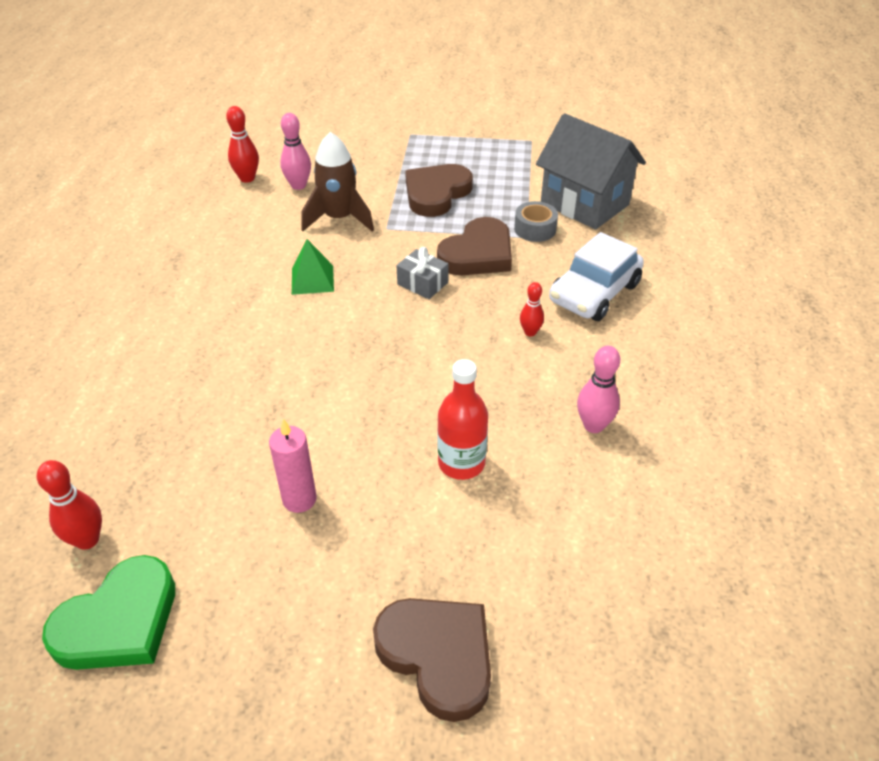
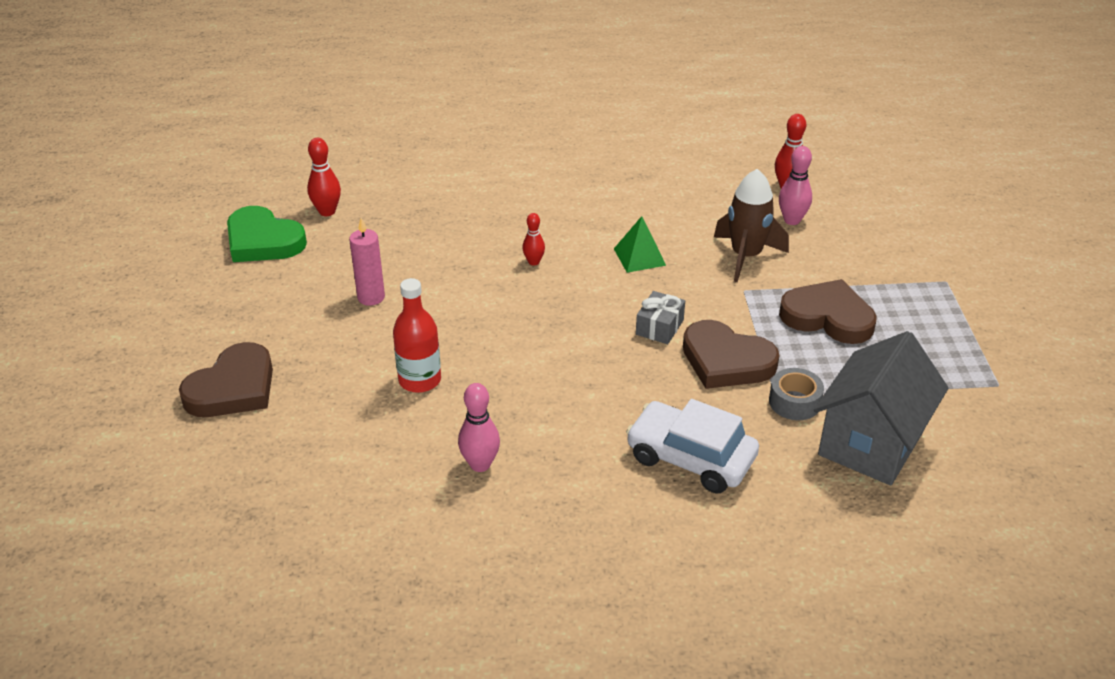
camera: 80 degrees right, 5 degrees down
red bowling pin [520,282,544,336] -> red bowling pin moved to [522,213,545,266]

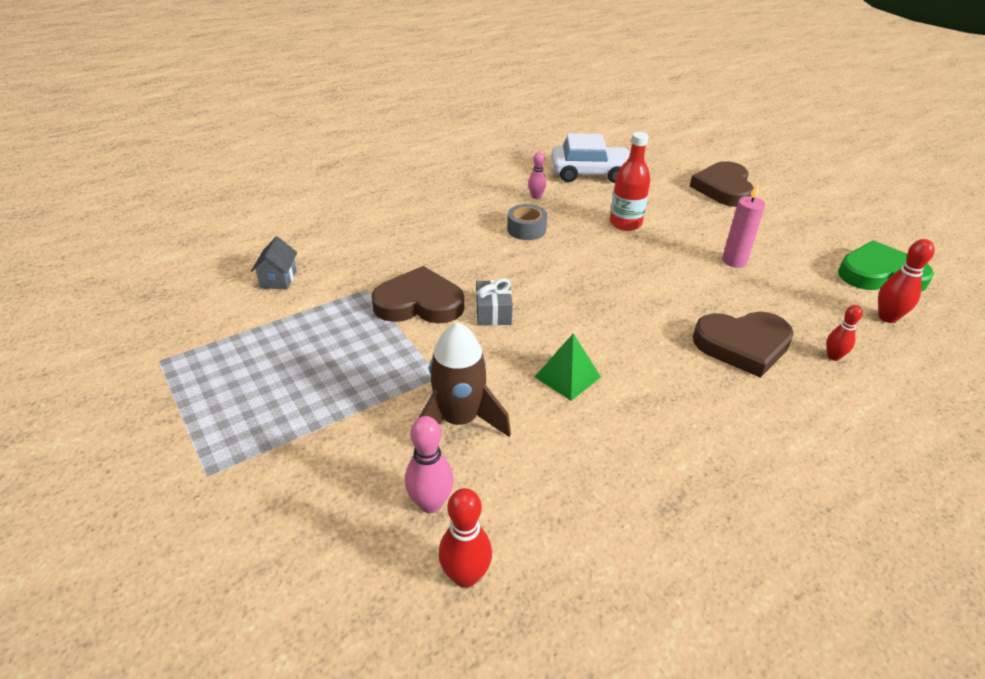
camera: 150 degrees right, 0 degrees up
pink bowling pin [458,383,500,472] -> pink bowling pin [528,152,547,199], size x0.66
red bowling pin [522,213,545,266] -> red bowling pin moved to [827,305,863,361]
white car [626,399,759,494] -> white car moved to [551,133,631,183]
grey tape [769,368,824,420] -> grey tape moved to [507,204,547,240]
brown heart [779,279,877,344] -> brown heart moved to [693,312,794,378]
grey house [814,331,948,485] -> grey house [251,237,297,289], size x0.43

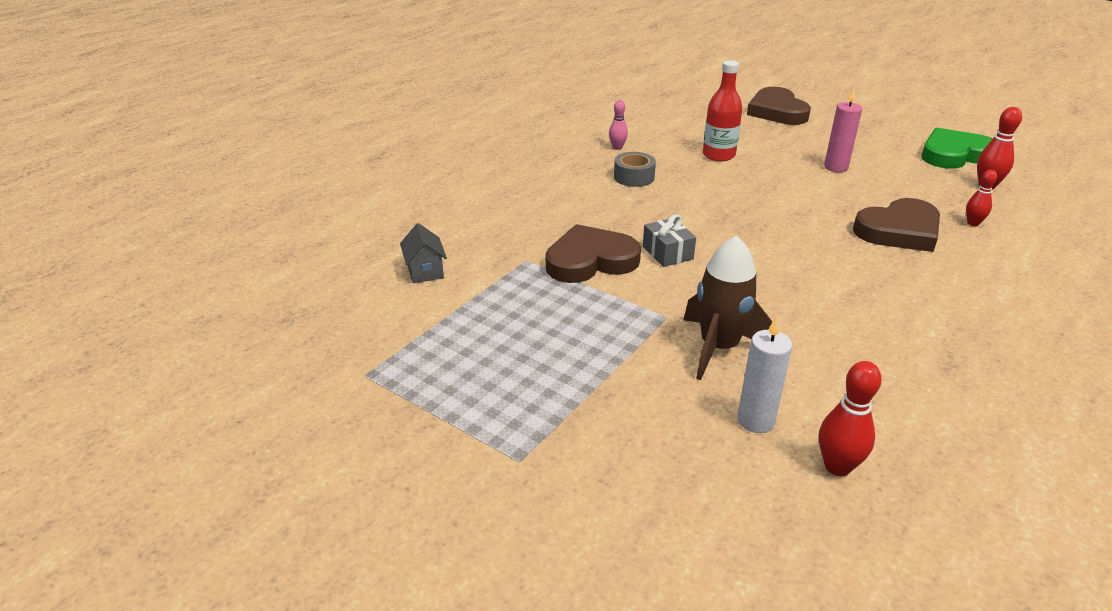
camera: 20 degrees left, 5 degrees down
pink bowling pin [405,416,454,513] -> white candle [737,314,792,433]
green pyramid [535,333,601,401] -> none
white car [551,133,631,183] -> none

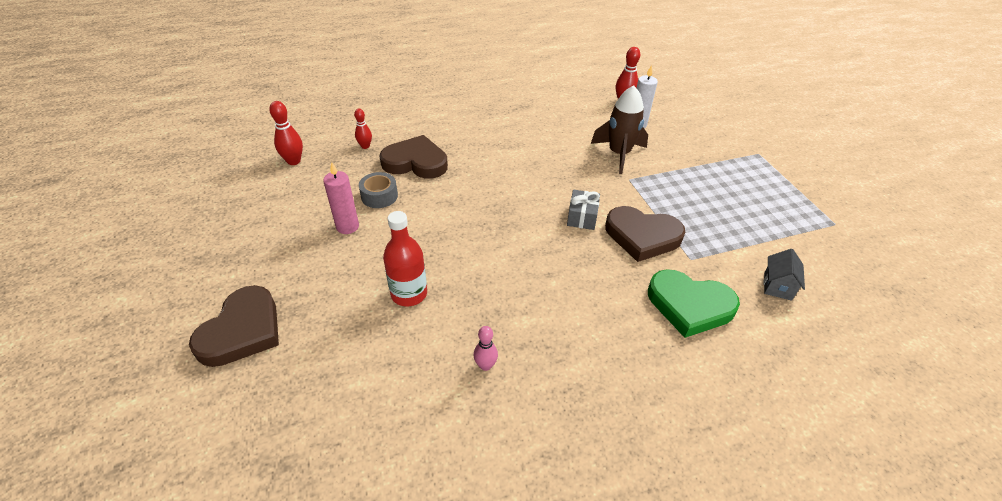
camera: 145 degrees left, 10 degrees up
grey tape [614,152,656,187] -> grey tape moved to [359,172,398,208]
green heart [921,128,993,169] -> green heart moved to [648,269,740,338]

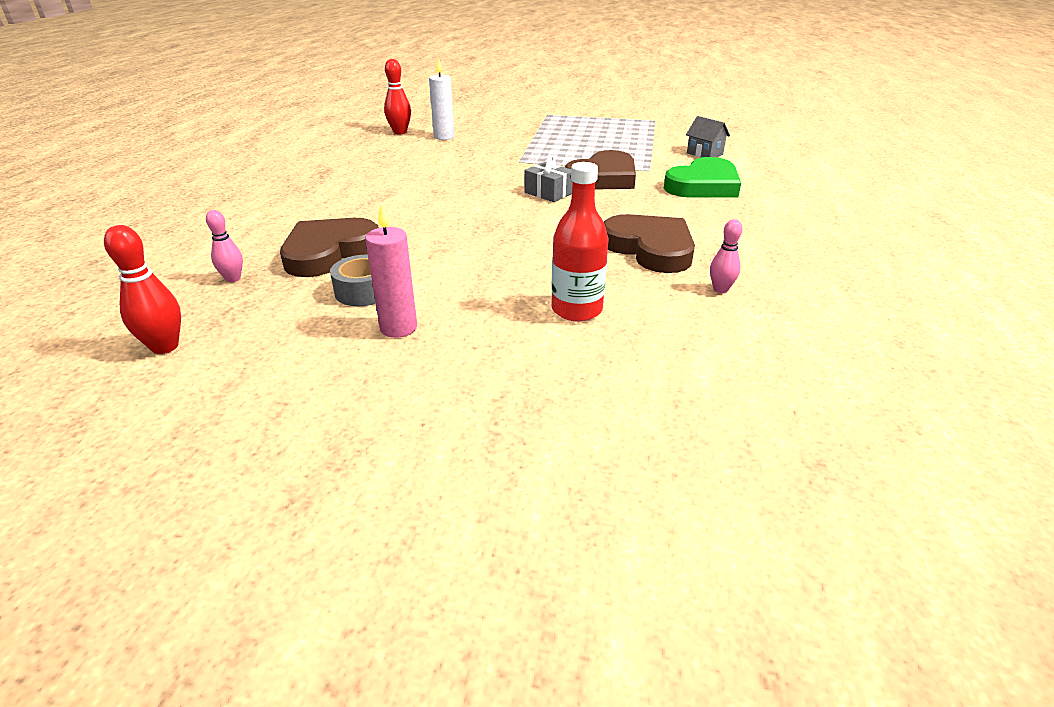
camera: 60 degrees left, 10 degrees down
brown heart [189,285,279,367] -> brown heart moved to [604,214,695,273]
red bowling pin [354,109,372,149] -> pink bowling pin [206,210,243,282]
brown rocket [591,85,648,174] -> none

